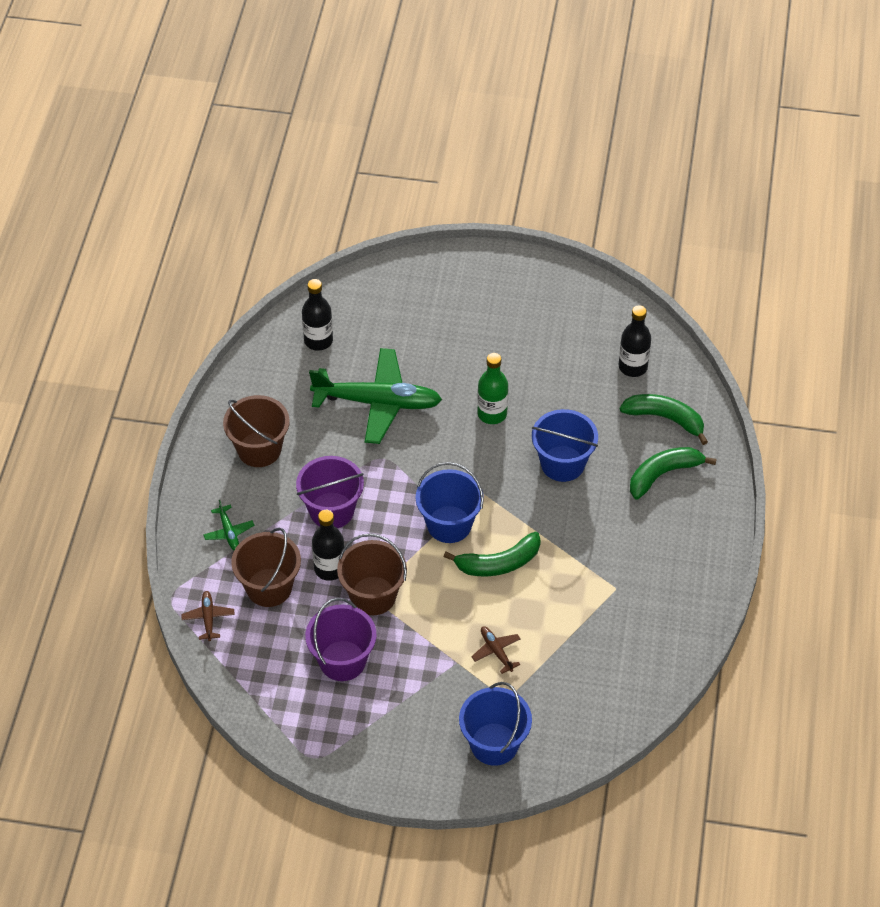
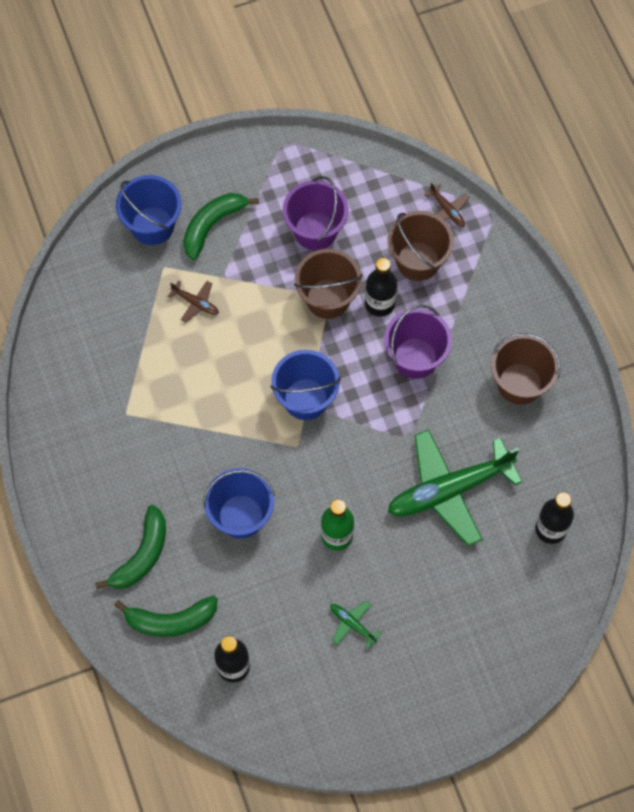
camera: 150 degrees right, 15 degrees up
green plane [203,500,254,550] -> green plane moved to [330,601,382,649]
green banana [443,532,541,576] -> green banana moved to [183,193,259,260]

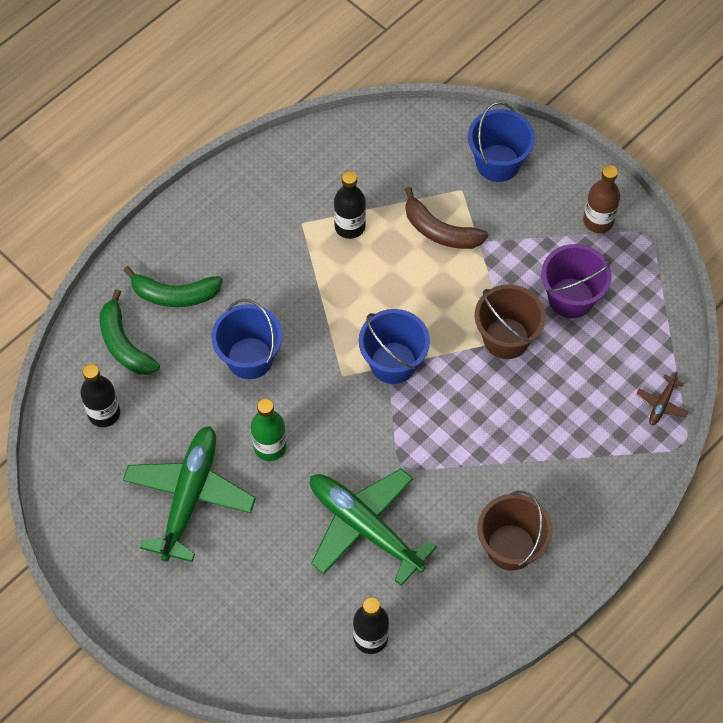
camera: 65 degrees right, 5 degrees down
brown plane [168,281,219,323] -> brown banana [405,187,488,249]
green banana [183,193,259,260] -> none
green plane [330,601,382,649] -> green plane [123,426,256,562], size x2.41
black bottle [365,258,397,317] -> black bottle moved to [334,171,366,239]
purple bucket [384,305,452,379] -> none
brown bucket [387,211,454,281] -> none
none -> brown bottle [583,165,620,233]

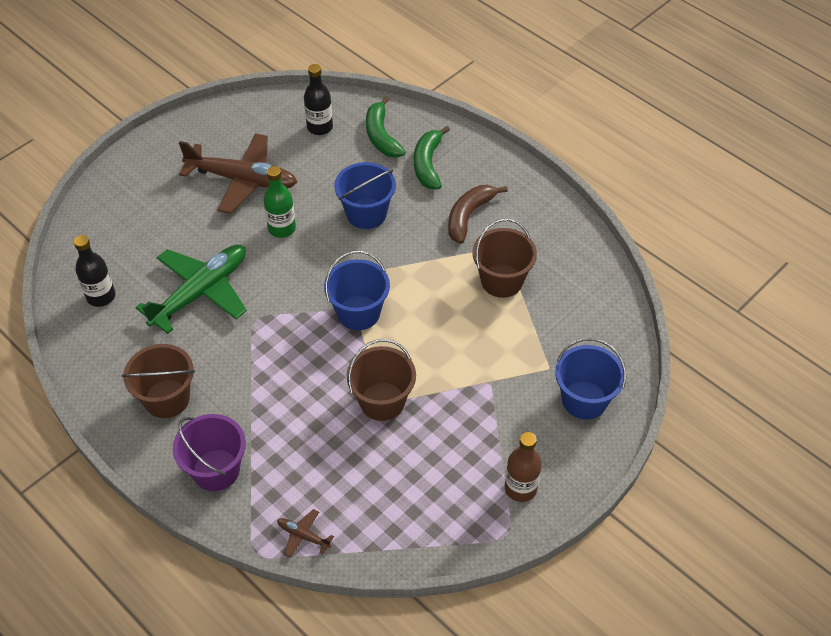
camera: 90 degrees right, 10 degrees down
green banana [100,289,160,375] -> green banana turned 75 degrees counterclockwise [366,96,406,158]
green plane [123,426,256,562] -> brown plane [179,133,297,214]
black bottle [334,171,366,239] -> brown bucket [472,219,537,298]
brown banana [405,187,488,249] -> brown banana moved to [448,185,508,244]
purple bucket [541,244,612,318] -> purple bucket moved to [173,414,246,491]

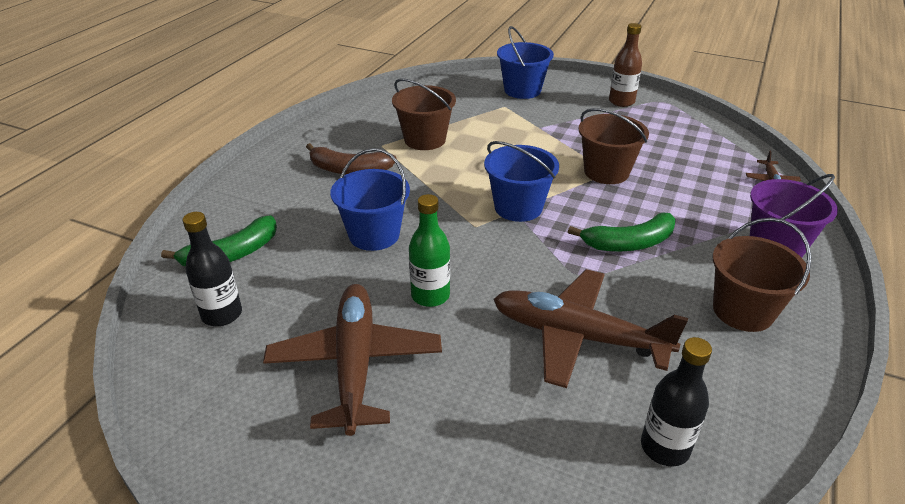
camera: 110 degrees left, 15 degrees down
green plane [135,245,247,334] -> brown plane [493,269,688,388]
green banana [414,126,450,189] -> green banana moved to [568,213,676,251]

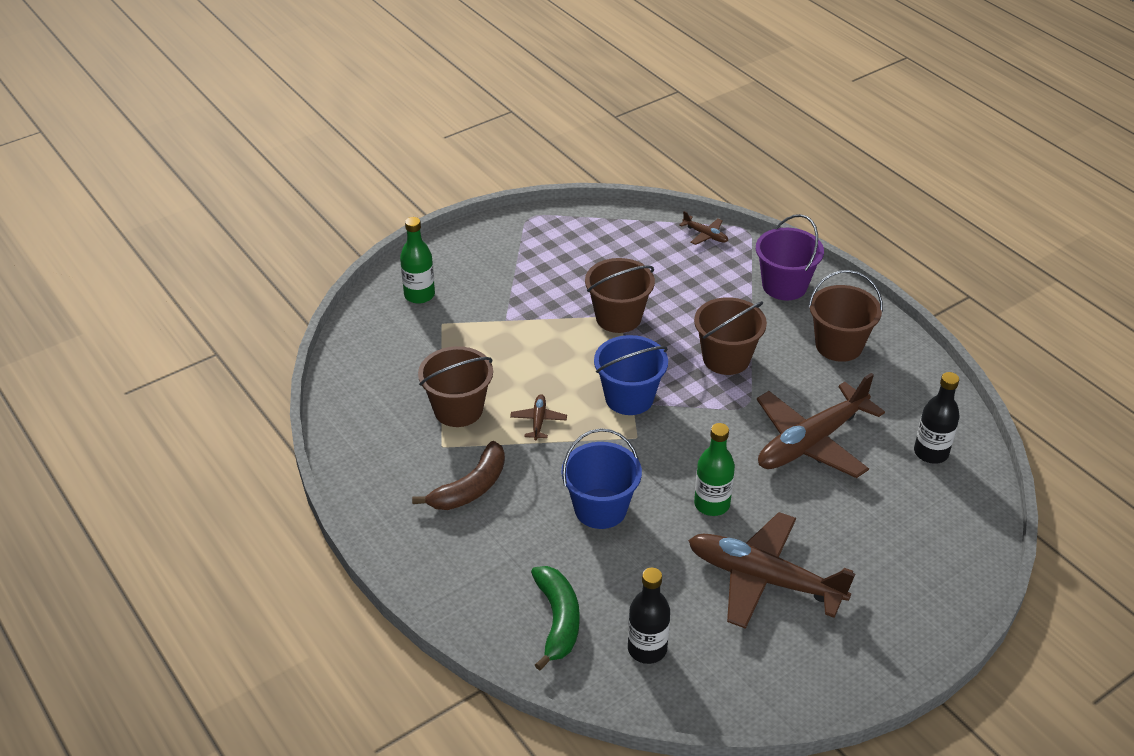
camera: 60 degrees left, 5 degrees up
blue bucket [497,26,554,99] -> green bottle [400,217,435,304]
green banana [568,213,676,251] -> brown bucket [694,297,767,375]
brown bottle [609,23,642,107] -> none
none -> brown plane [510,394,567,440]

